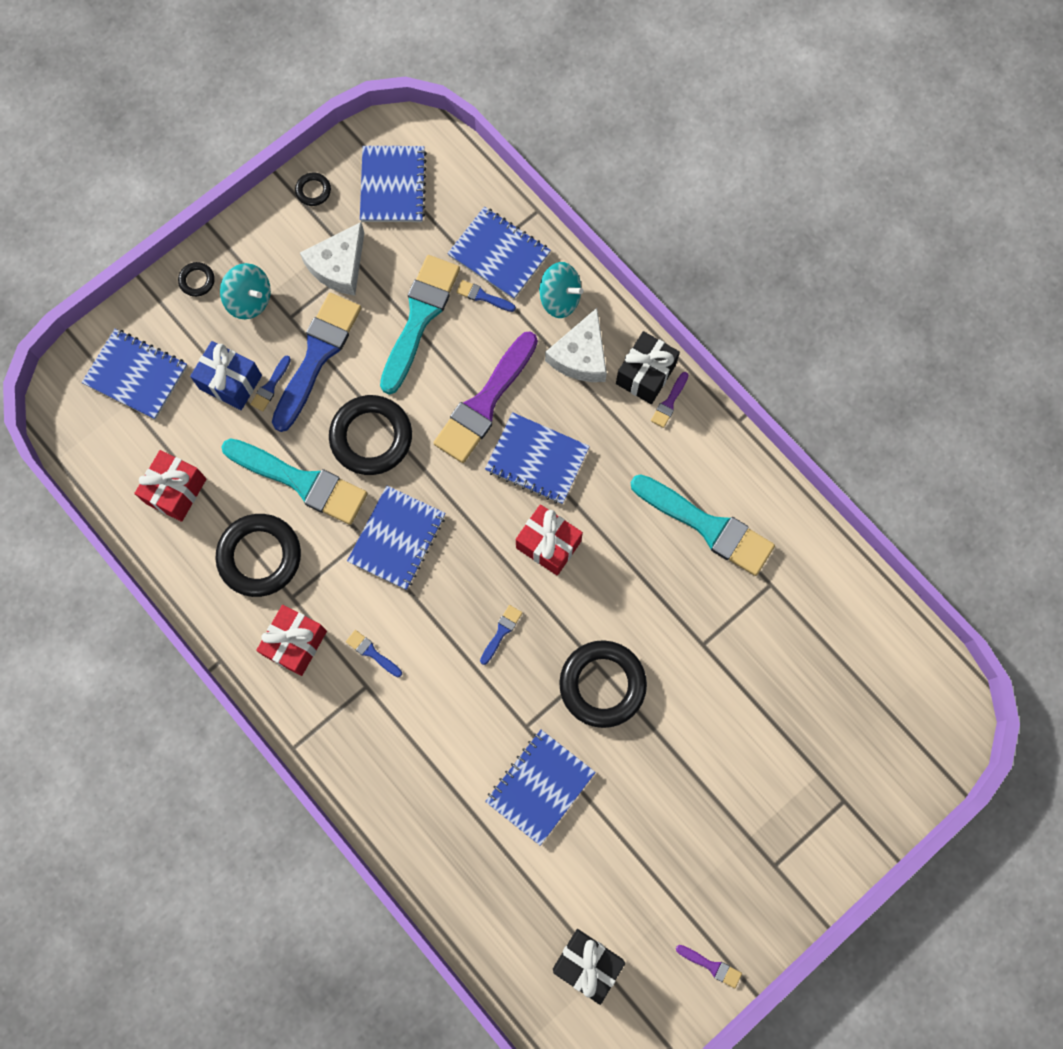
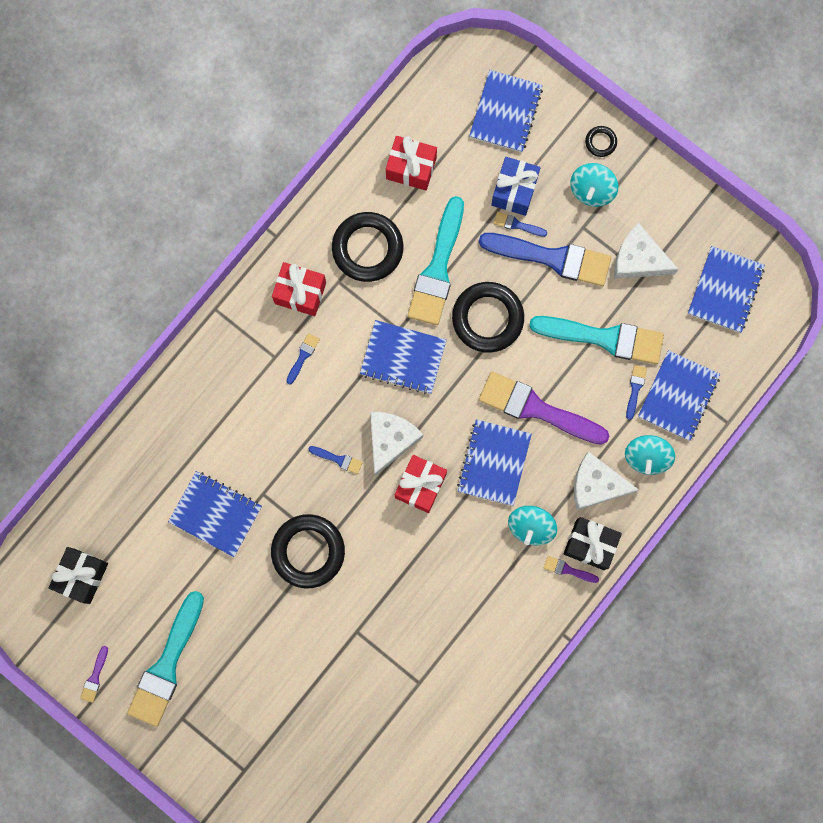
camera: 80 degrees right, 5 degrees up
black ring [295,172,331,206] -> none
blue notebook [360,146,427,222] -> blue notebook turned 60 degrees counterclockwise [688,246,765,333]
turquoise brush [631,474,775,576] -> turquoise brush moved to [127,591,204,727]
none -> white cheese [370,412,423,476]
none -> turquoise spinning top [508,506,557,545]

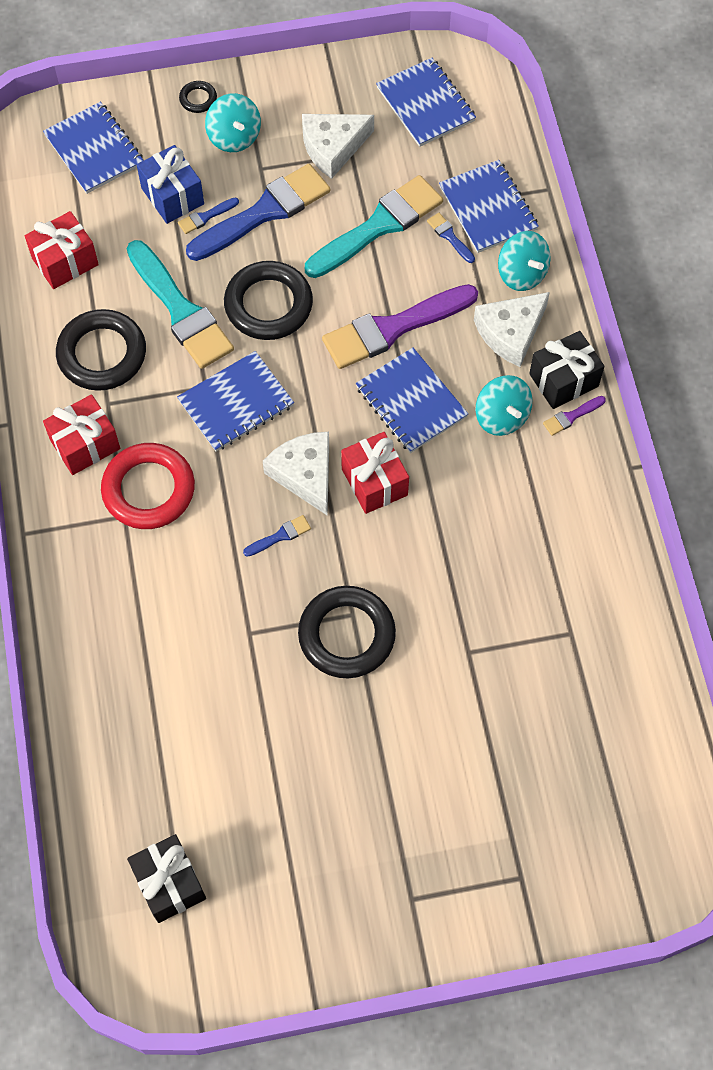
camera: 50 degrees left, 15 degrees down
purple brush [80,646,108,703] -> none
turquoise brush [127,591,204,727] -> none
blue notebook [168,471,262,557] -> none
blue brush [286,333,320,385] -> red ring [101,443,195,529]

